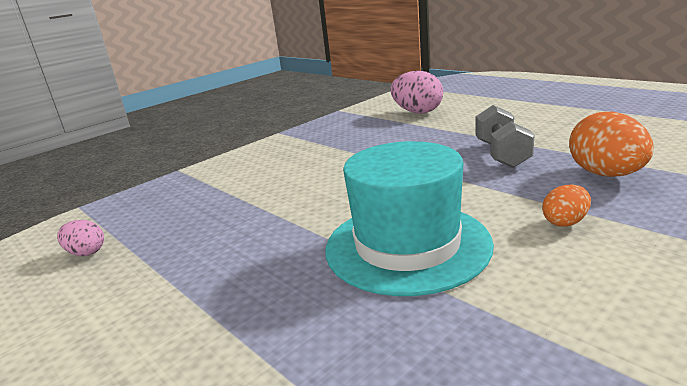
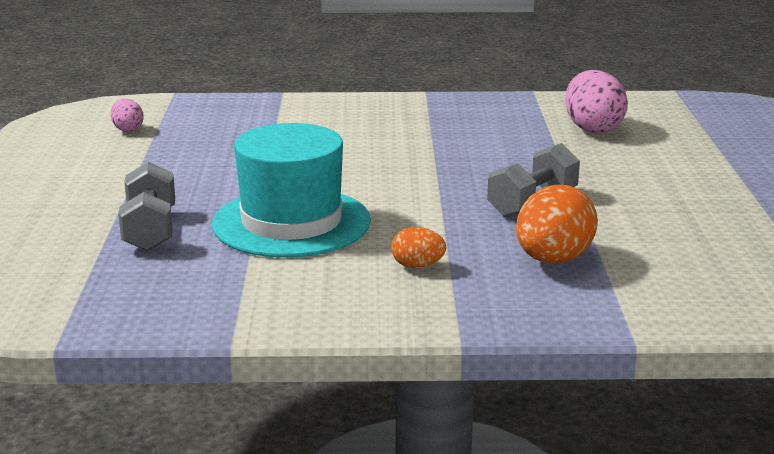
camera: 40 degrees right, 0 degrees up
none -> grey dumbbell [118,162,175,251]

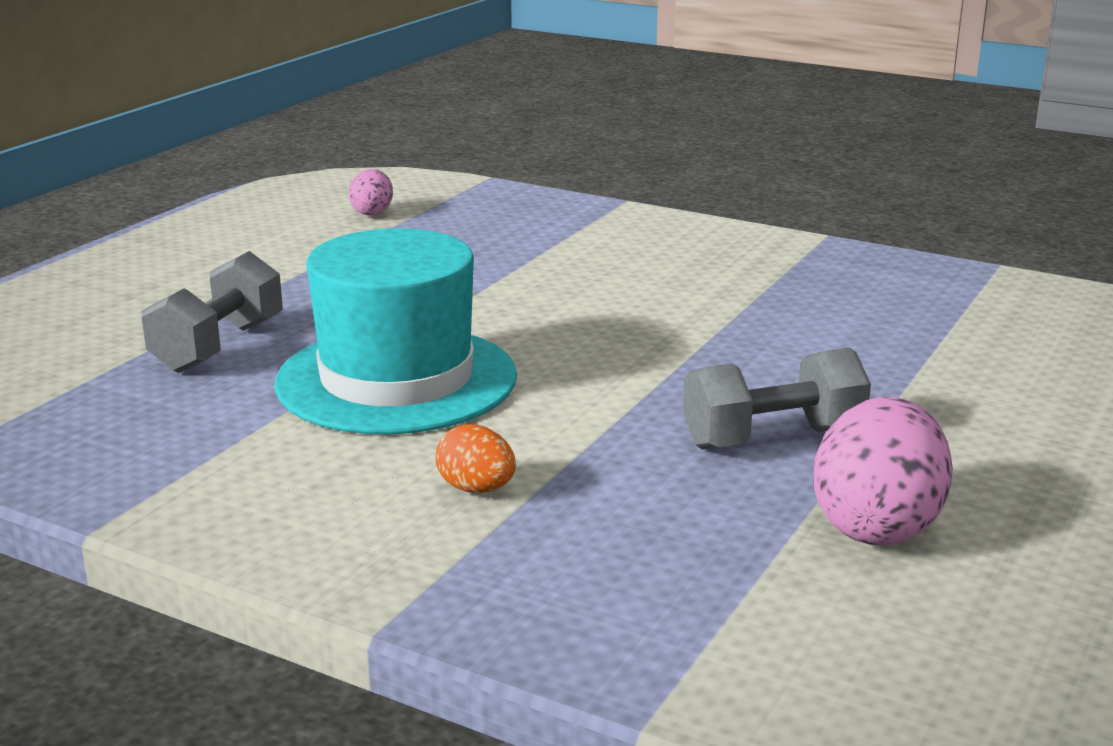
camera: 30 degrees right, 0 degrees up
orange egg [516,185,598,264] -> none
pink egg [565,70,628,133] -> pink egg moved to [813,397,953,546]

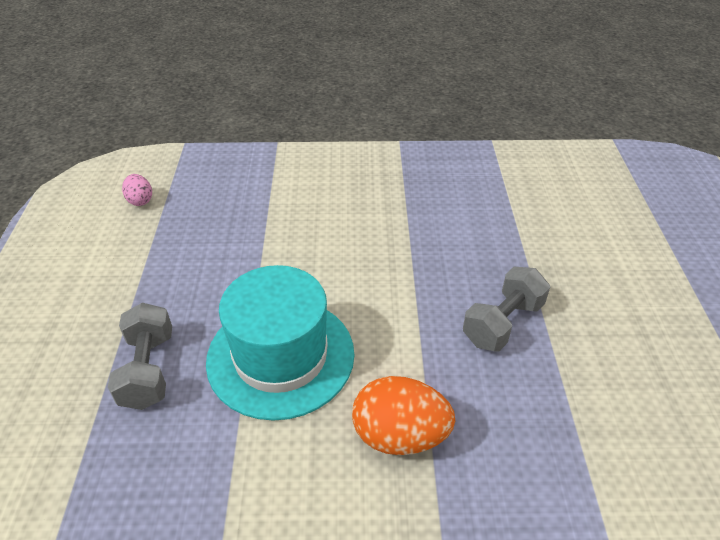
camera: 30 degrees left, 20 degrees up
orange egg [436,424,516,493] -> orange egg [352,376,455,455], size x1.88
pink egg [813,397,953,546] -> none

